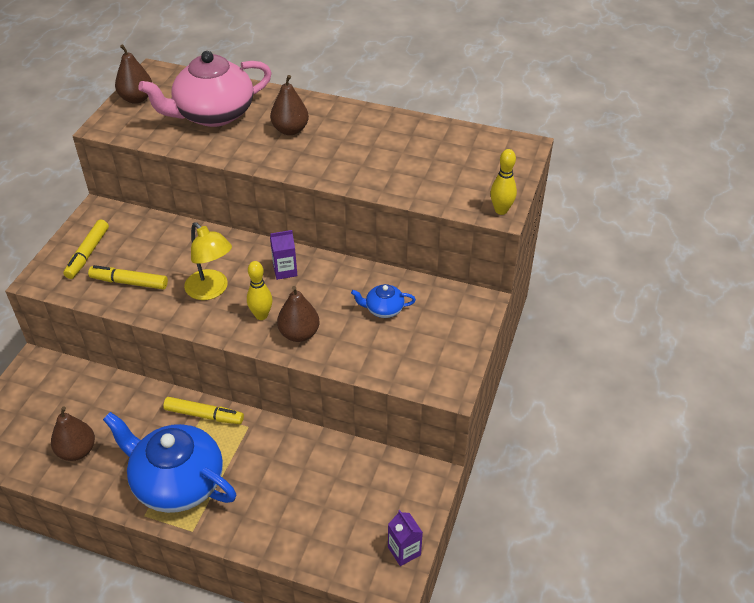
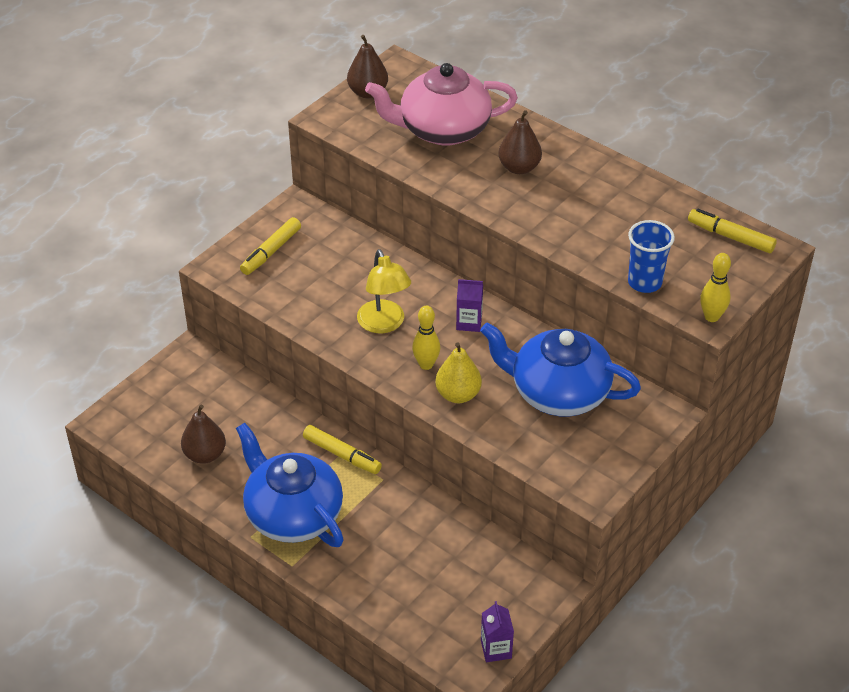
camera: 20 degrees right, 0 degrees up
yellow marker [88,265,168,289] -> yellow marker moved to [688,209,777,253]
brown pear [277,286,319,342] -> yellow pear [435,342,482,403]
blue teapot [351,284,416,318] -> blue teapot [480,322,641,416], size x2.29
none -> blue cup [628,220,675,293]

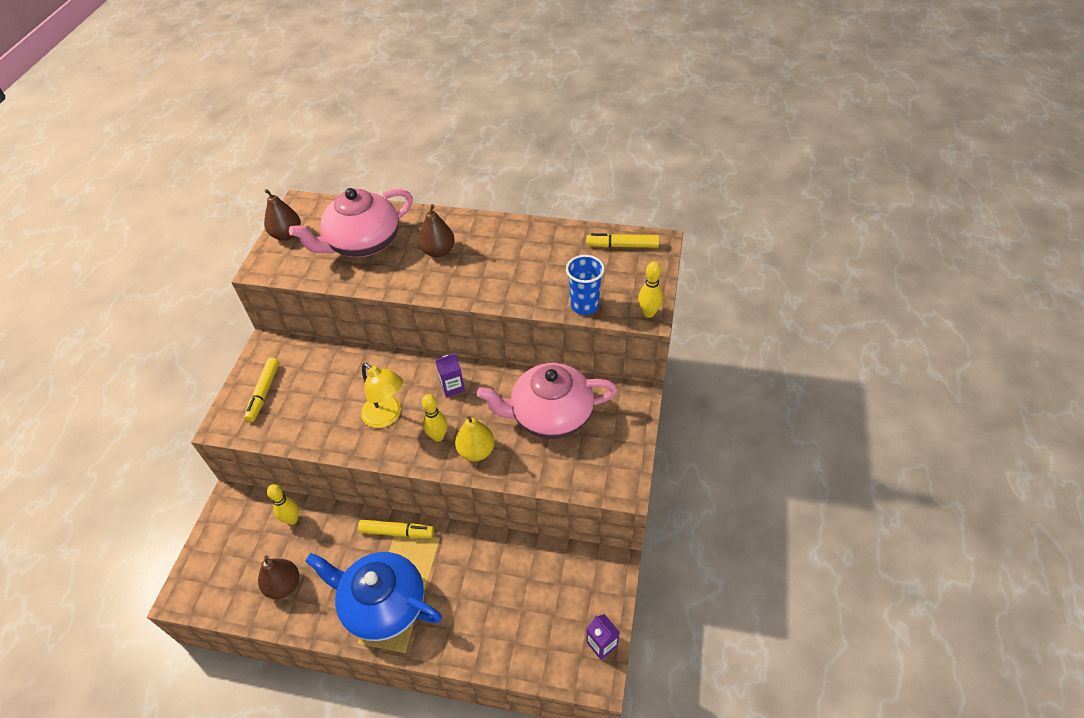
camera: 25 degrees left, 5 degrees up
blue teapot [480,322,641,416] -> pink teapot [477,363,617,439]
none -> yellow bowling pin [267,484,299,525]

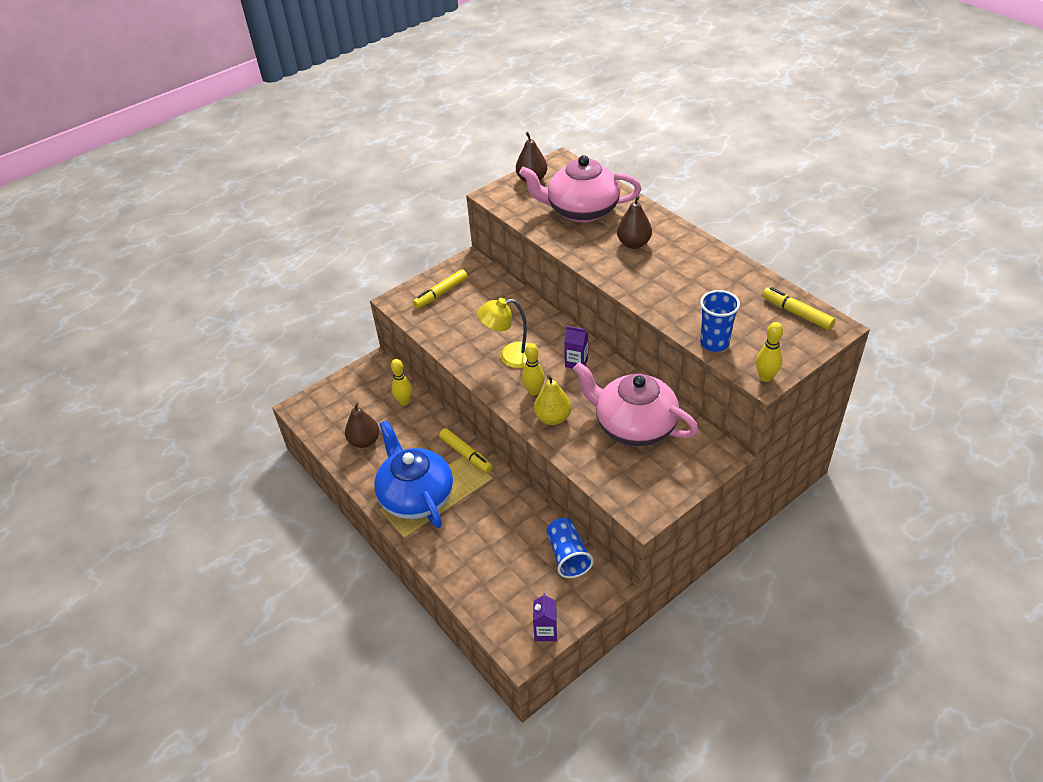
camera: 40 degrees right, 5 degrees down
yellow lamp [361,363,403,428] -> yellow lamp turned 90 degrees clockwise [477,298,529,368]
none -> blue cup [546,518,594,578]

